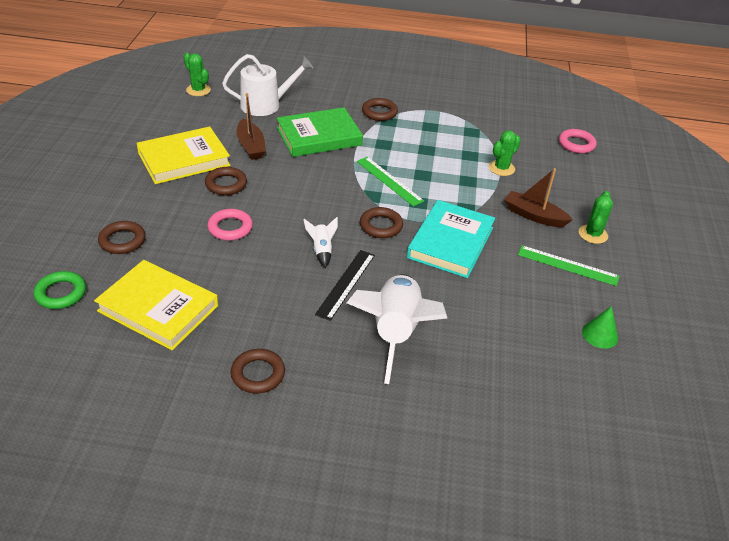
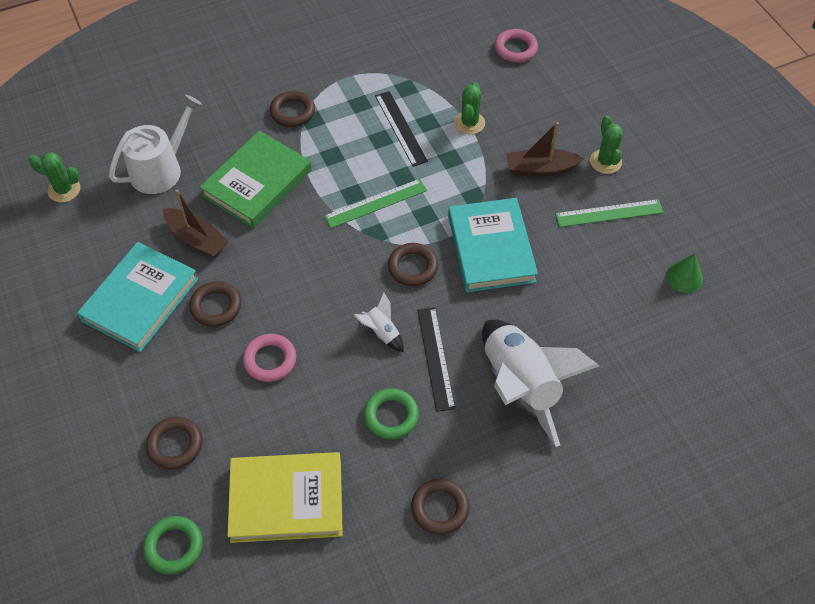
camera: 30 degrees left, 15 degrees up
yellow book [137,126,231,184] -> turquoise book [77,242,198,352]
green ruler [357,157,424,206] -> green ruler turned 45 degrees counterclockwise [324,179,427,228]
none -> green ring [364,388,419,440]
none -> black ruler [375,91,428,167]

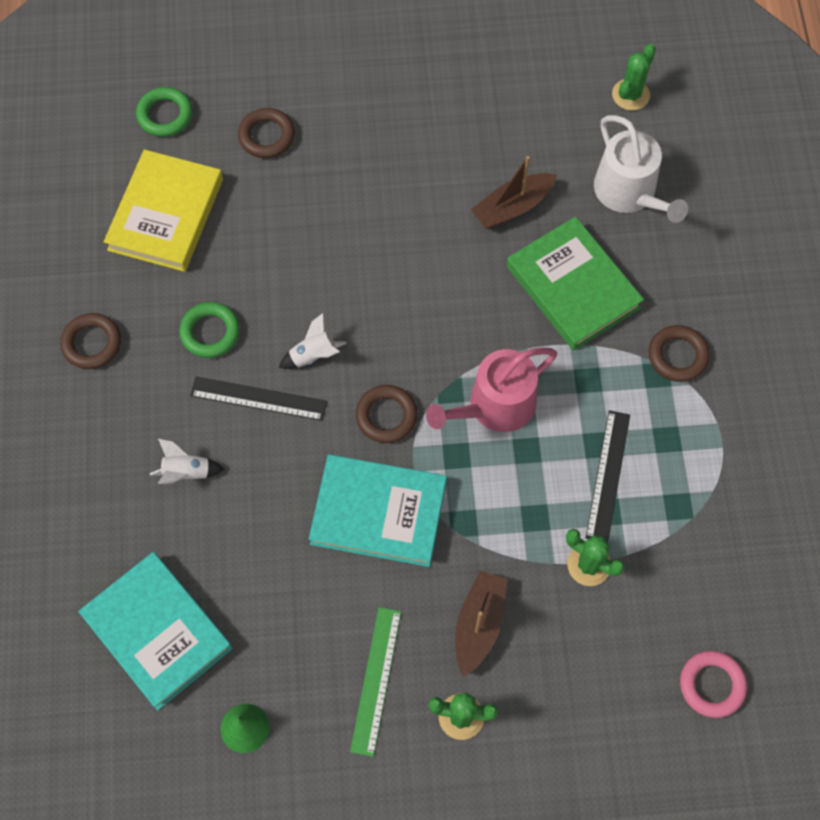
camera: 110 degrees right, 10 degrees up
turquoise book [77,242,198,352] -> turquoise book moved to [78,552,232,710]
brown ring [189,281,241,327] -> none
pink ring [243,334,296,382] -> none
green ruler [324,179,427,228] -> pink watering can [426,347,557,432]
black ruler [375,91,428,167] -> black ruler turned 75 degrees counterclockwise [586,410,630,542]
white rocket [482,319,599,447] -> white rocket [150,438,225,484], size x0.42

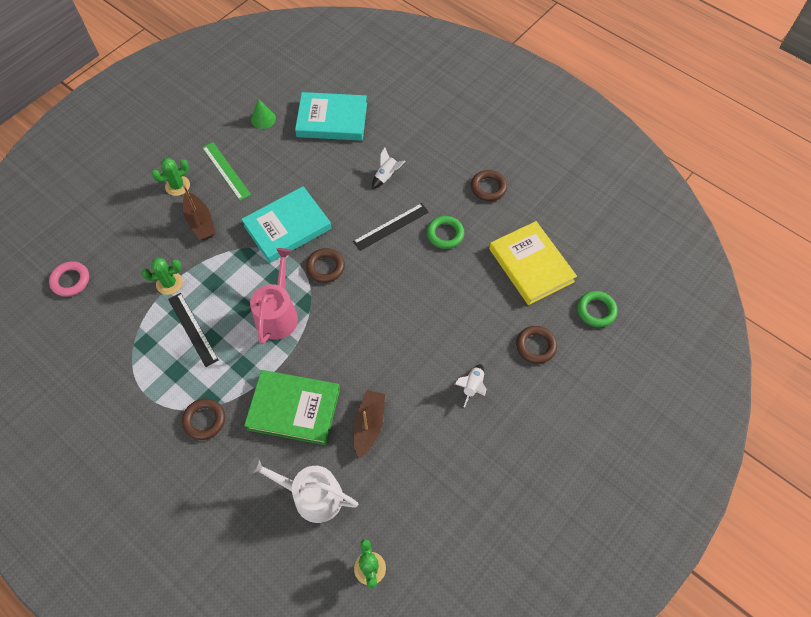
camera: 135 degrees right, 5 degrees down
white rocket [279,313,346,369] -> white rocket moved to [455,364,486,407]

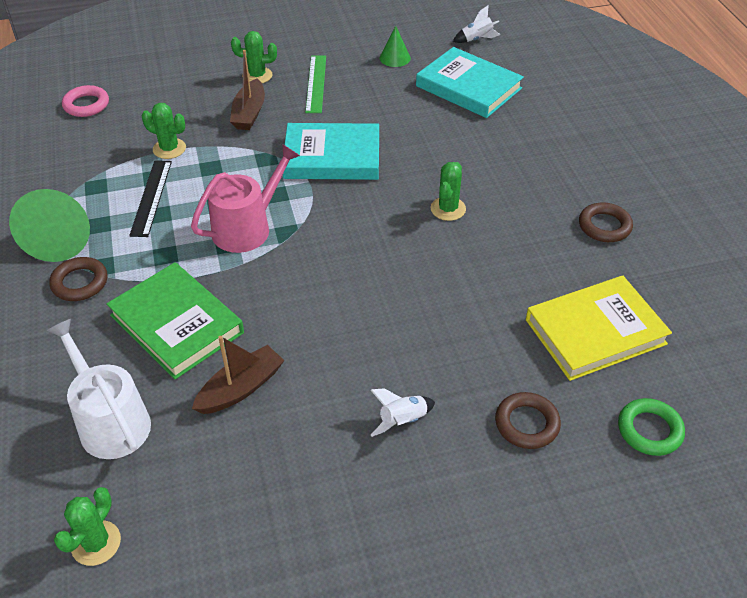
camera: 35 degrees right, 15 degrees down
brown ring [306,248,345,283] -> none
black ruler [353,203,429,251] -> green cactus [431,162,466,221]
white rocket [372,147,405,189] -> white rocket moved to [453,5,500,43]
green ring [427,216,464,249] -> none
yellow book [489,221,577,305] -> yellow book turned 60 degrees clockwise [526,276,672,381]
none -> green cone [9,189,90,262]

